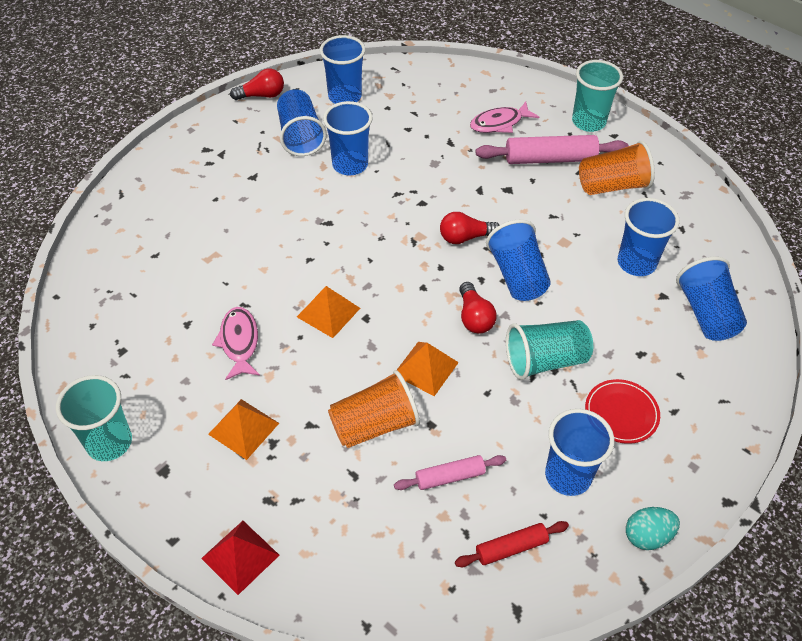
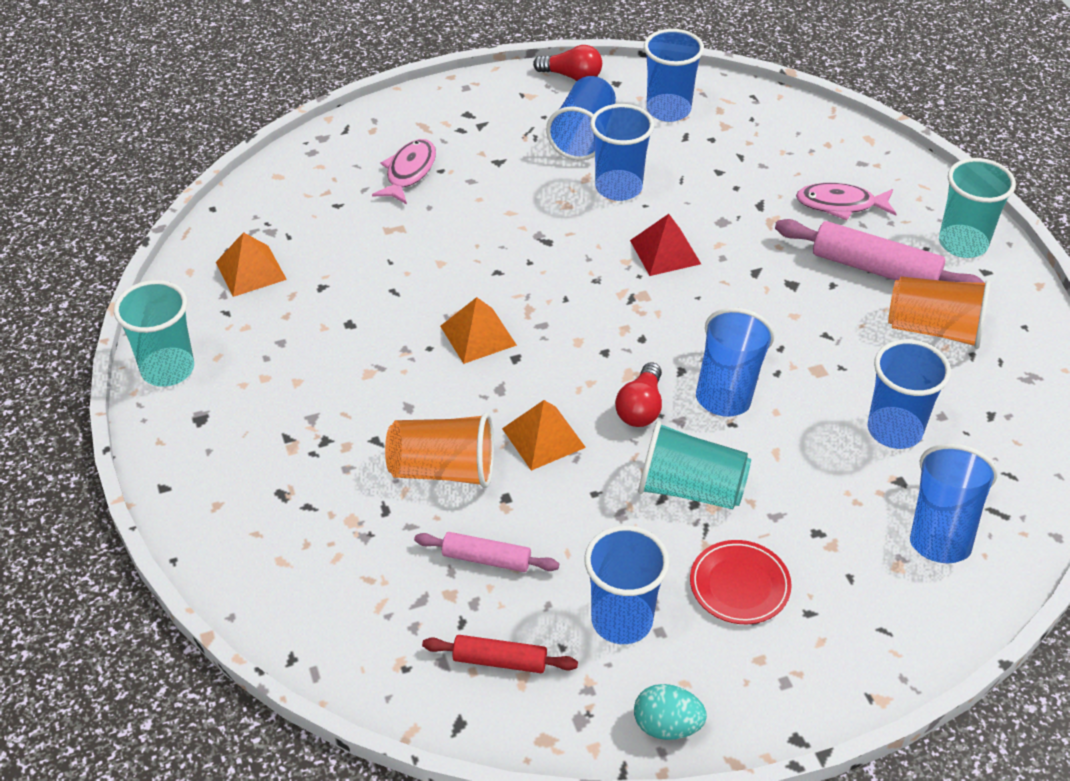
camera: 30 degrees right, 5 degrees down
red pyramid [201,521,280,595] -> red pyramid moved to [630,214,701,276]
orange pyramid [208,399,279,460] -> orange pyramid moved to [216,232,287,297]
pink fish [212,307,260,380] -> pink fish moved to [372,139,436,204]
red light bulb [440,212,499,244] -> none

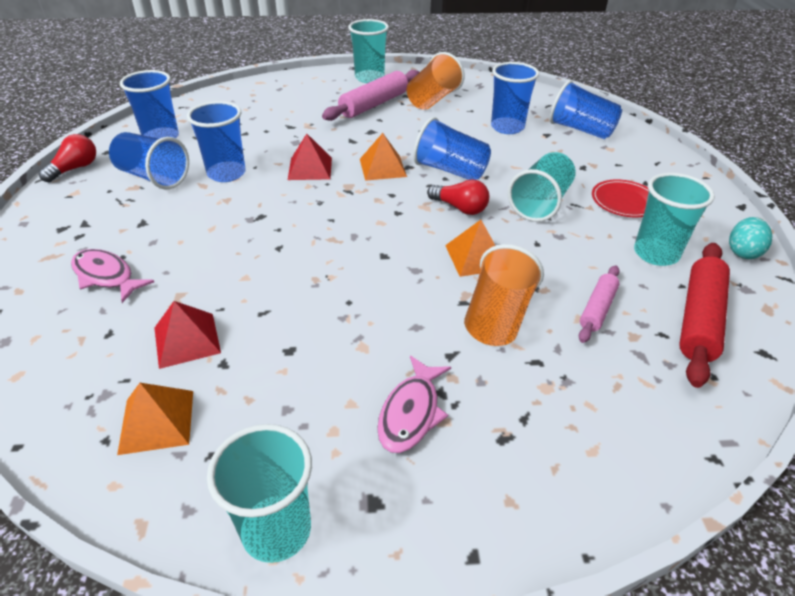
camera: 75 degrees left, 5 degrees down
red rolling pin [422,635,578,673] -> red rolling pin [679,243,730,388], size x1.73
orange pyramid [440,297,517,364] -> orange pyramid moved to [360,133,407,181]
blue cup [584,525,670,644] -> turquoise cup [634,173,715,266]
pink fish [796,183,896,221] -> pink fish moved to [377,356,451,453]
none -> red pyramid [154,301,221,369]

